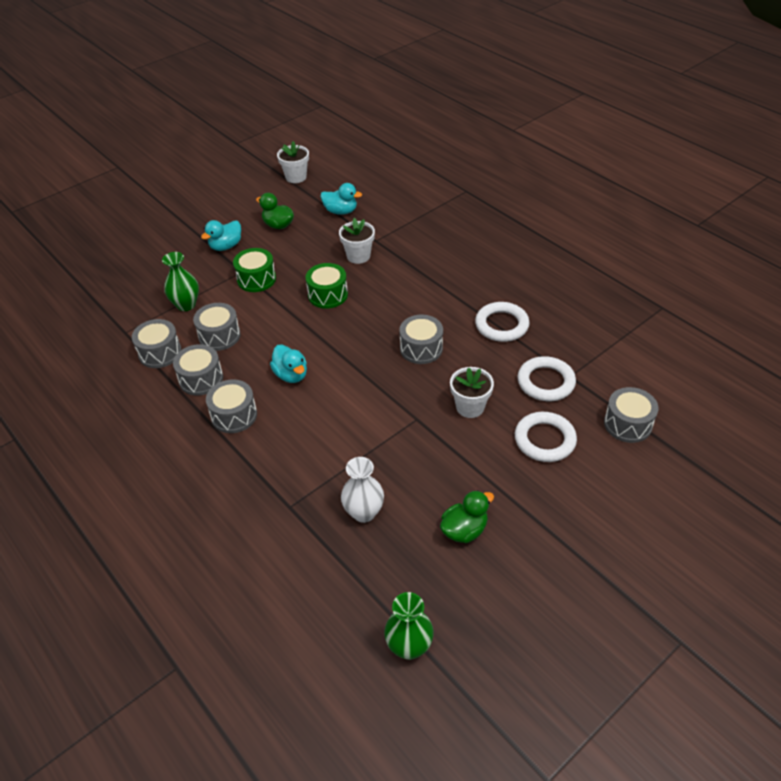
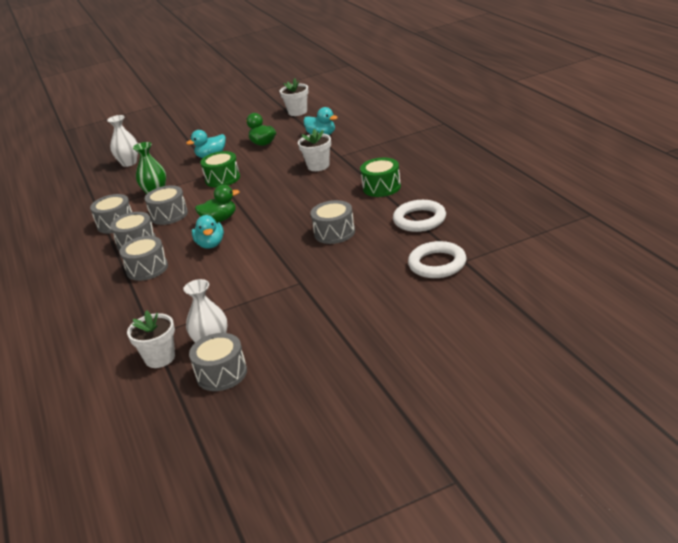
camera: 20 degrees right, 15 degrees down
green drum [306,263,348,309] -> green drum moved to [360,158,401,197]
green vase [384,592,434,660] -> none
green duck [440,490,494,543] -> green duck moved to [195,185,240,223]
white flower pot [450,367,494,418] -> white flower pot moved to [127,310,175,368]
white ring [515,412,577,462] -> none
grey drum [604,387,658,443] -> grey drum moved to [189,333,247,391]
none -> white vase [107,115,138,167]

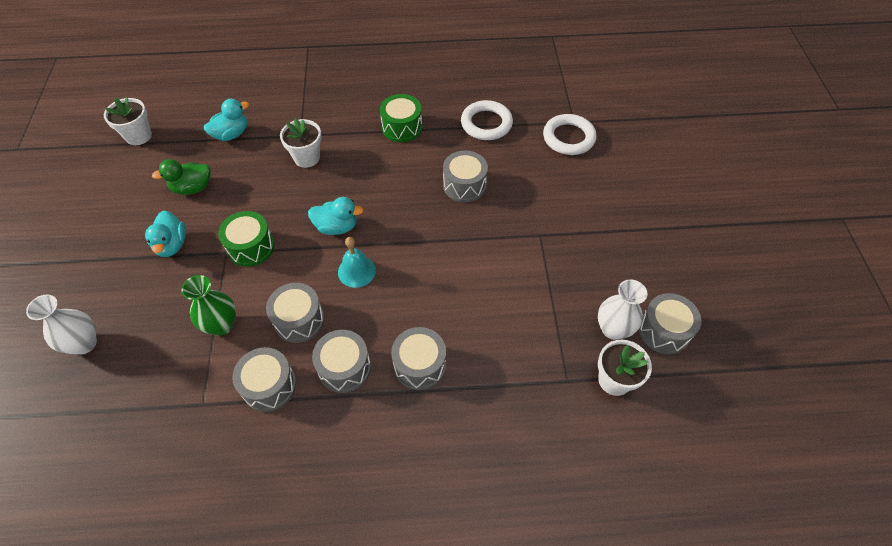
camera: 75 degrees left, 25 degrees up
turquoise duck [191,215,224,249] -> turquoise duck moved to [308,197,364,235]
green duck [195,185,240,223] -> turquoise bell [338,237,376,288]

